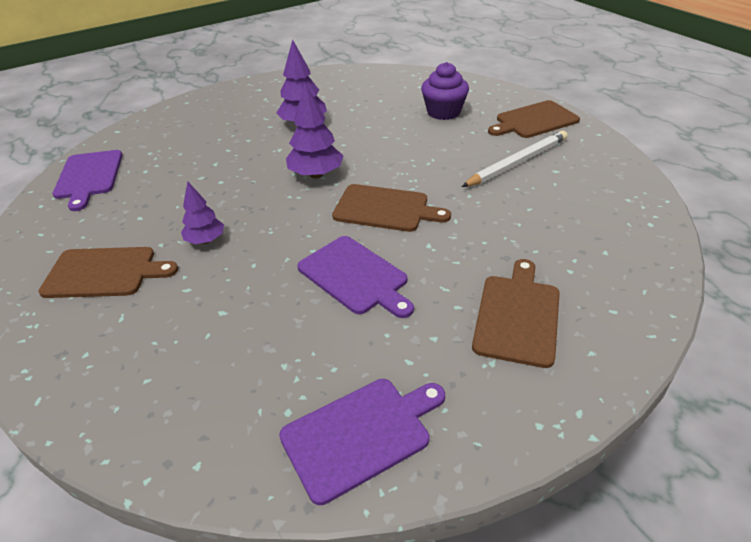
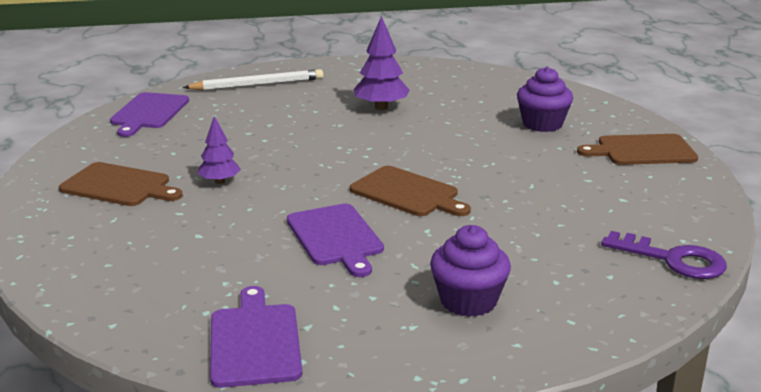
camera: 20 degrees right, 15 degrees down
purple cutting board [279,379,445,505] -> purple cutting board turned 90 degrees counterclockwise [210,286,302,388]
purple tree [286,83,343,179] -> none
white pencil [462,130,568,187] -> white pencil moved to [183,69,323,91]
brown cutting board [472,259,560,368] -> purple cupcake [430,225,511,317]
none -> purple key [601,231,727,279]

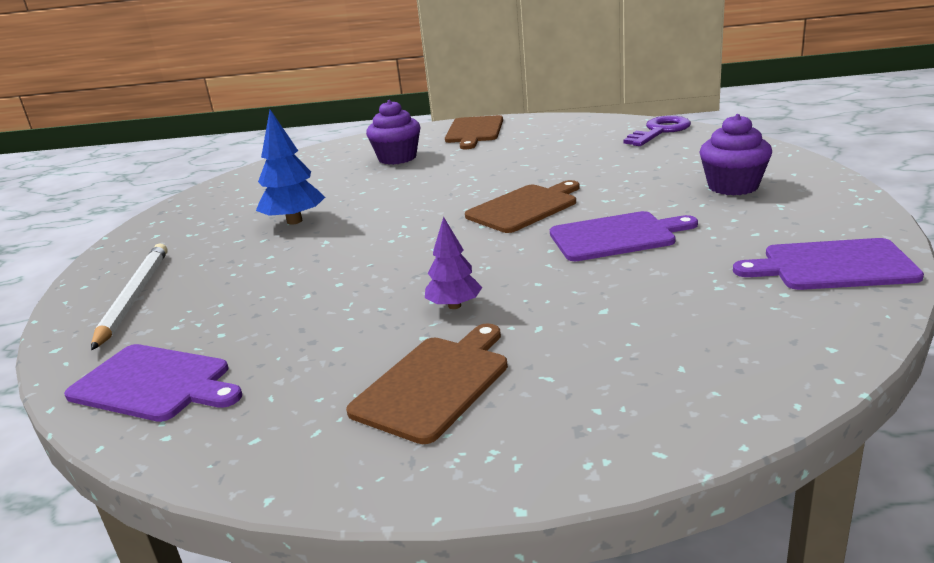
camera: 75 degrees left, 0 degrees up
purple tree [353,16,410,110] -> blue tree [256,110,325,225]

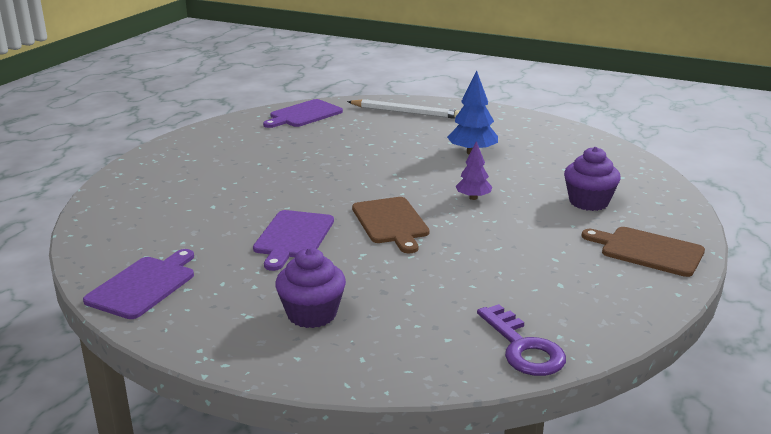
camera: 110 degrees right, 0 degrees up
brown cutting board [346,323,508,444] -> none
purple tree [425,216,482,309] -> purple tree moved to [456,141,492,200]

